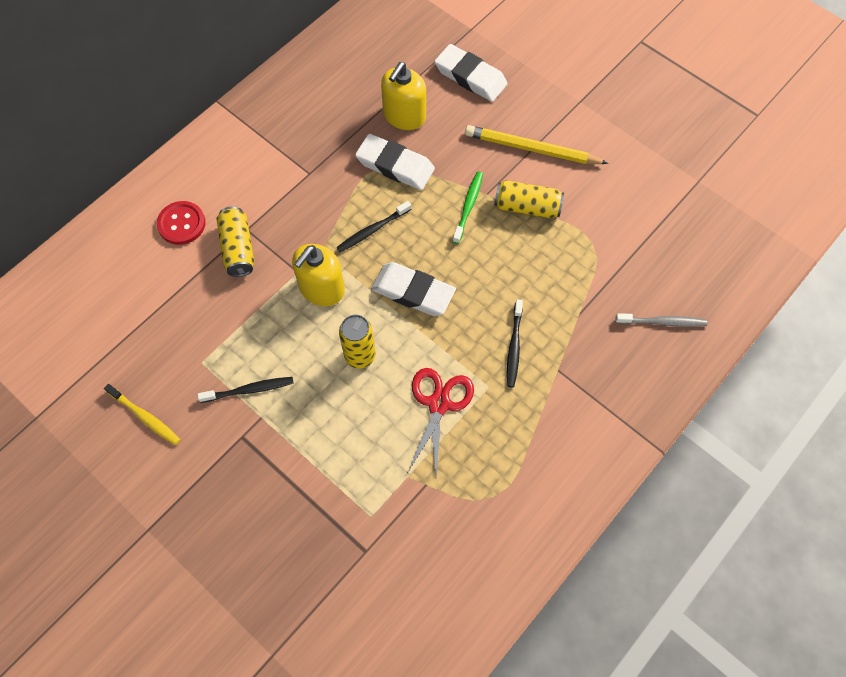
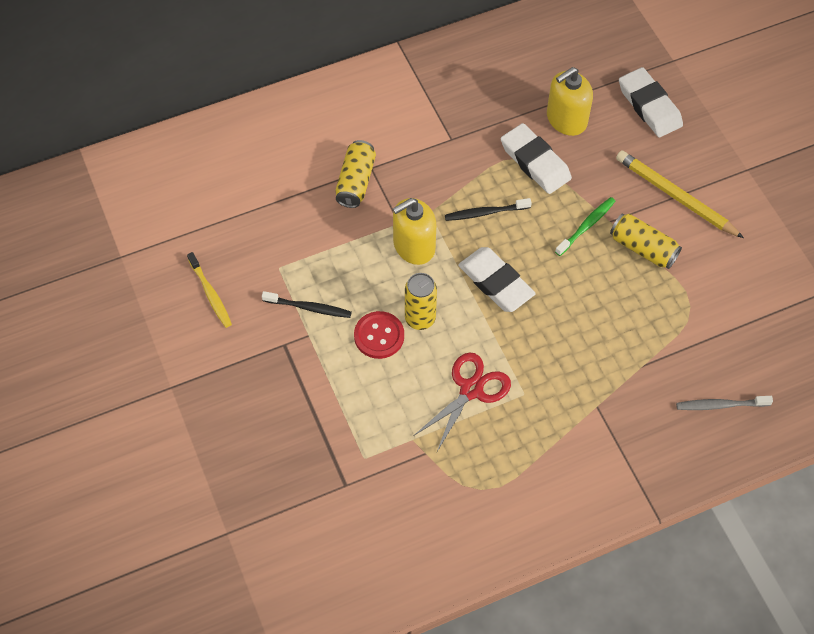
camera: 25 degrees right, 5 degrees down
red button [157,201,206,245] -> red button moved to [354,311,404,359]
black toothbrush [507,299,523,388] -> none
grey toothbrush [615,313,707,327] -> grey toothbrush turned 150 degrees clockwise [676,396,773,410]

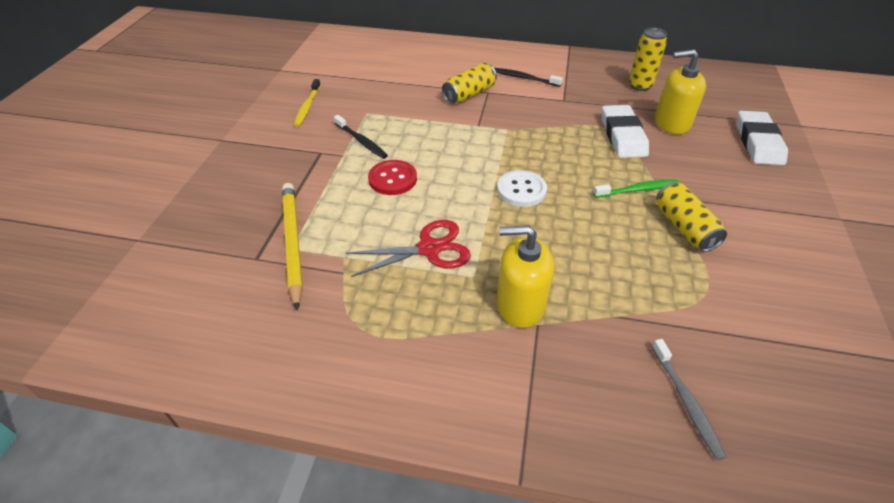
camera: 35 degrees right, 15 degrees down
yellow soap dispenser [393,198,436,265] -> yellow soap dispenser moved to [497,225,554,328]
yellow can [405,273,437,330] -> yellow can moved to [629,28,667,91]
black toothbrush [445,198,532,221] -> black toothbrush moved to [494,68,563,87]
white eraser [458,247,536,312] -> white button [497,170,547,207]
yellow pencil [616,151,744,238] -> yellow pencil moved to [282,183,303,310]
grey toothbrush [676,396,773,410] -> grey toothbrush turned 135 degrees counterclockwise [652,339,726,460]

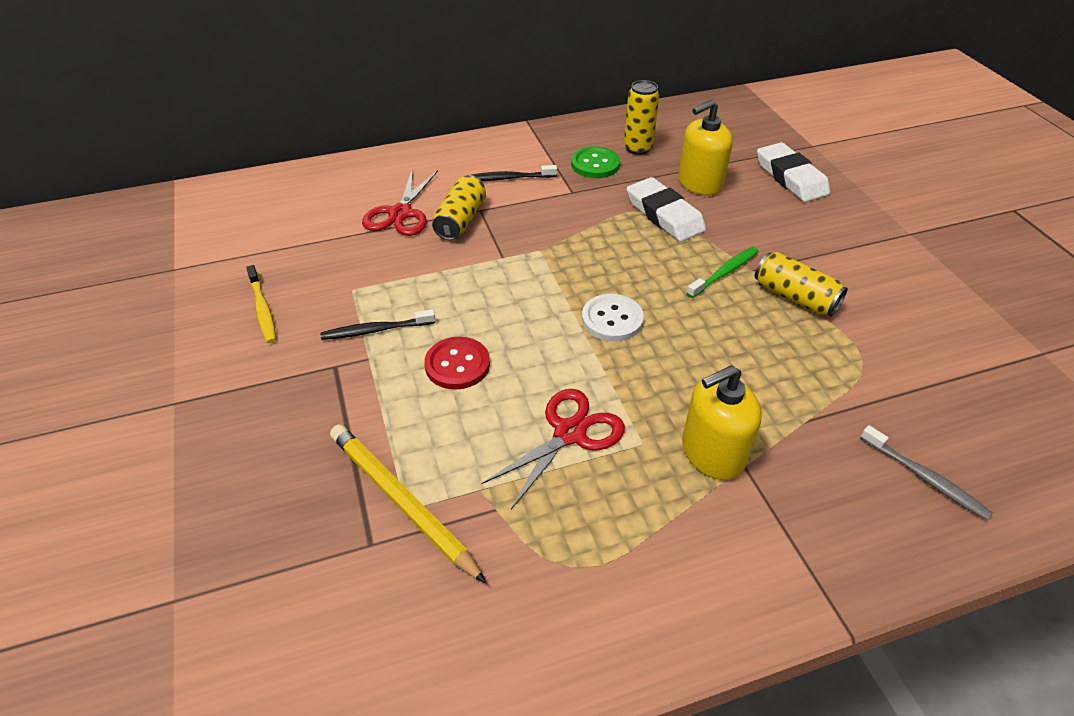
camera: 30 degrees left, 0 degrees up
black toothbrush [334,115,388,159] -> black toothbrush turned 150 degrees clockwise [321,309,436,340]
none -> red scissors [362,170,438,236]
none -> green button [571,147,620,178]

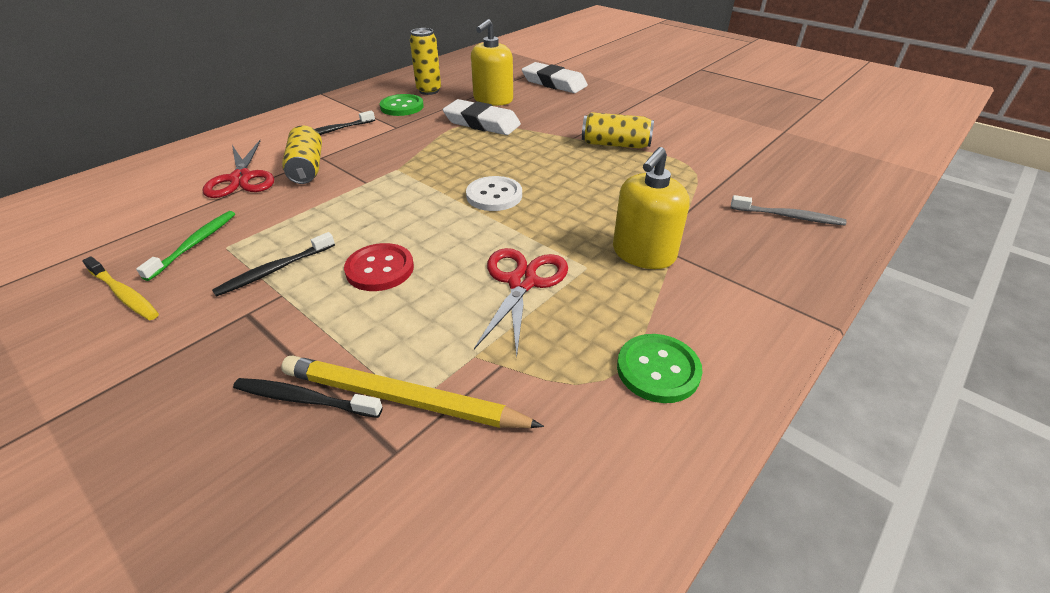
camera: 30 degrees left, 5 degrees down
green toothbrush [687,247,758,298] -> green toothbrush moved to [136,211,235,281]
none -> black toothbrush [233,378,383,418]
none -> green button [617,334,703,403]

